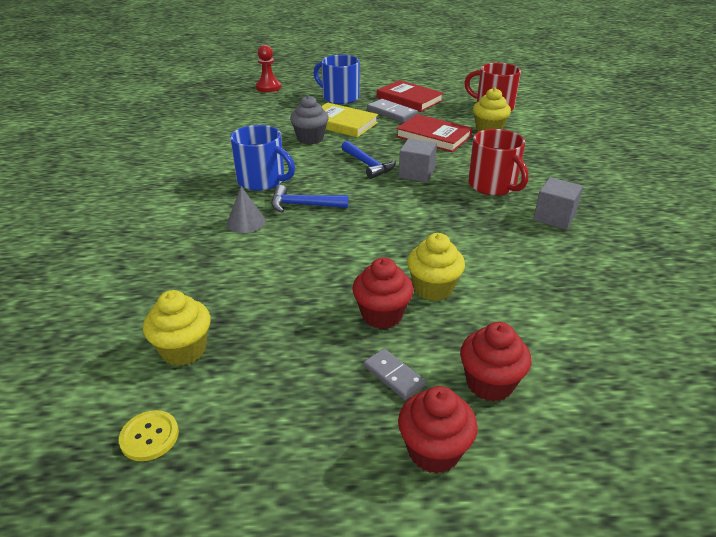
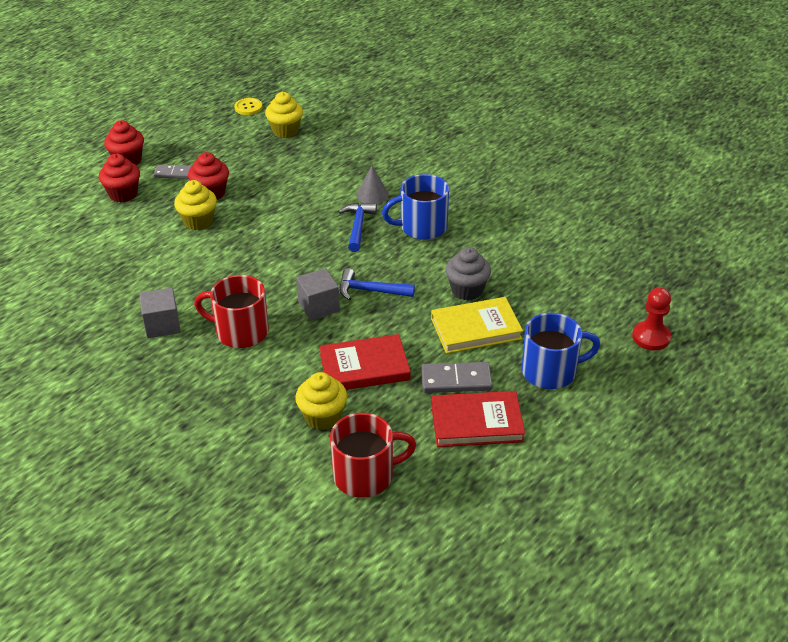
camera: 135 degrees right, 5 degrees up
blue hammer [272,185,349,213] -> blue hammer turned 45 degrees counterclockwise [338,203,377,252]

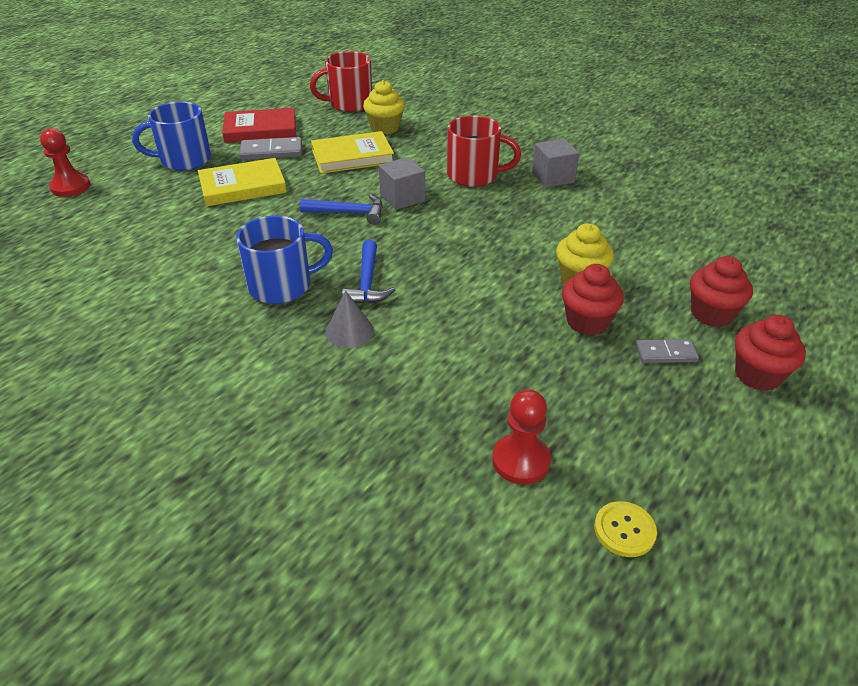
camera: 175 degrees right, 0 degrees up
yellow cupcake [265,92,303,138] -> red pawn [492,389,551,484]
red book [319,334,410,390] -> yellow book [311,131,394,174]
grey cupcake [445,247,491,300] -> none

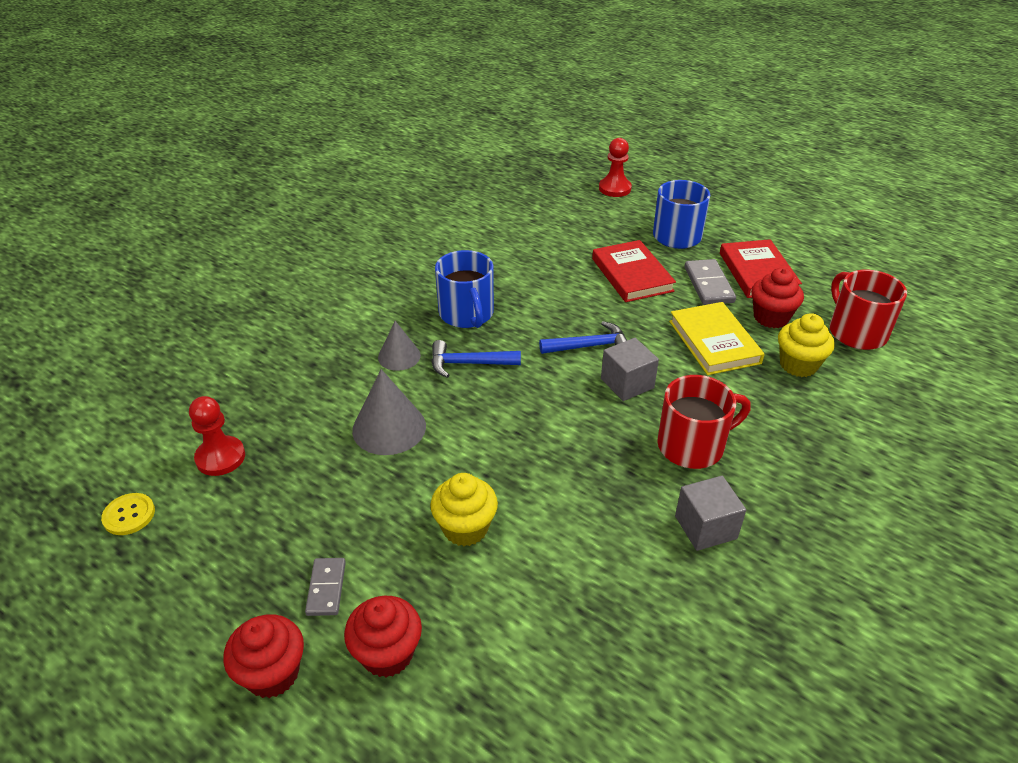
camera: 90 degrees right, 0 degrees up
yellow book [198,158,287,206] -> red book [592,240,676,302]
blue hammer [300,194,383,225] -> blue hammer turned 105 degrees counterclockwise [539,321,627,354]
red mug [447,115,521,187] -> red mug turned 120 degrees counterclockwise [657,375,751,469]
red cupcake [562,264,624,336] -> red cupcake moved to [751,268,804,328]
none -> grey cone [352,369,426,455]

